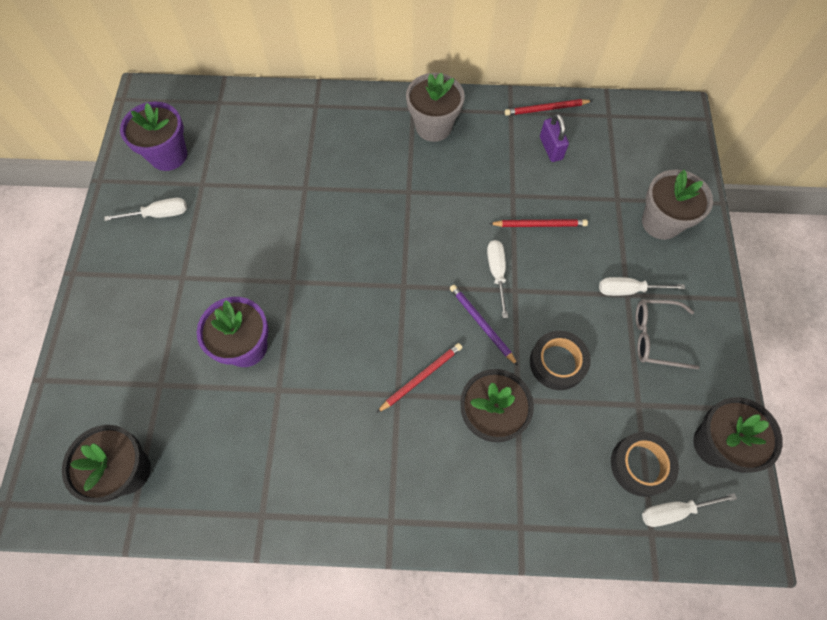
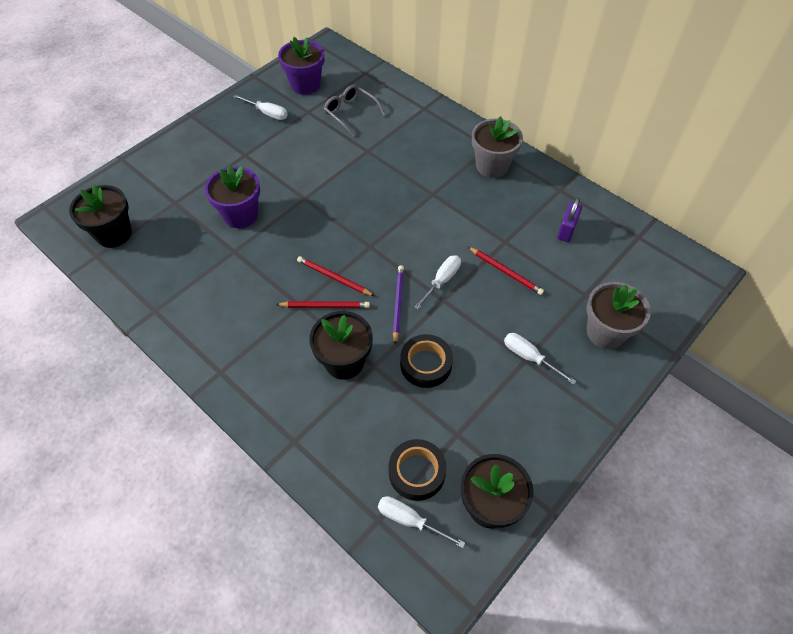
camera: 40 degrees right, 10 degrees down
red pencil [505,99,592,116] -> red pencil moved to [297,256,374,296]
grey glasses [636,299,699,369] -> grey glasses moved to [324,85,386,137]

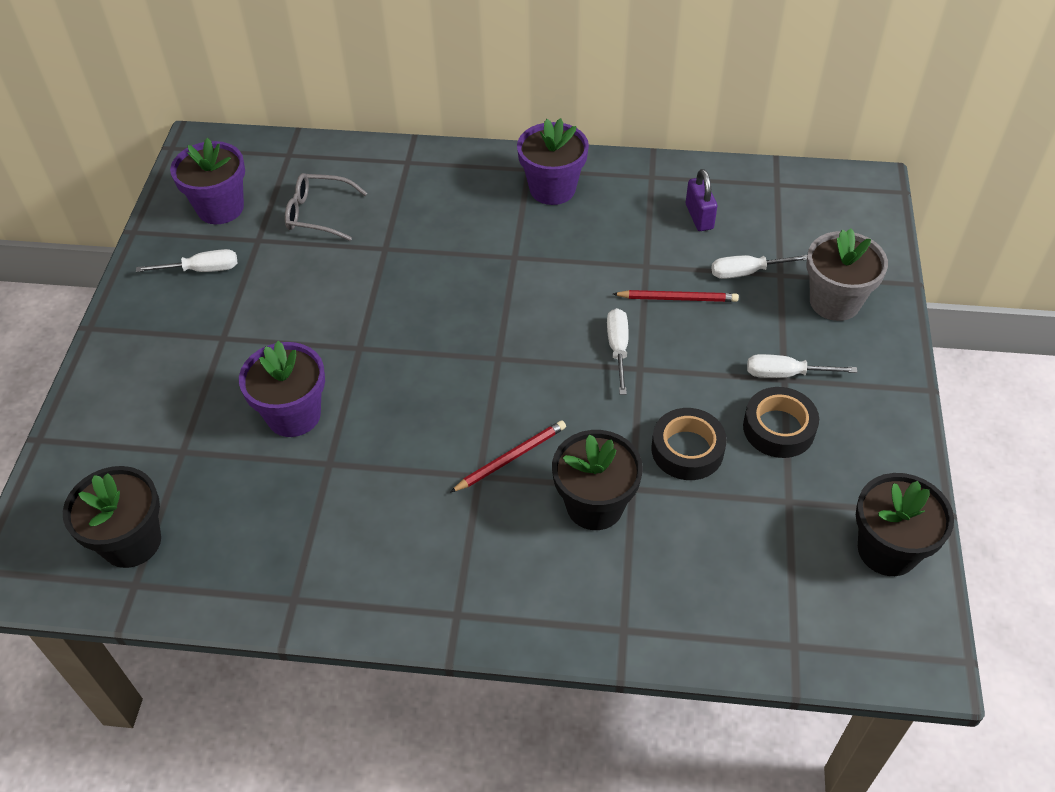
camera: 35 degrees left, 5 degrees down
red pencil [297,256,374,296] -> none
white screwdriver [378,496,465,548] -> white screwdriver moved to [711,255,807,279]
black tape [388,439,447,501] -> black tape moved to [743,387,819,458]
purple pencil [393,265,404,344] -> none
grey flower pot [472,116,523,178] -> purple flower pot [517,118,589,205]

